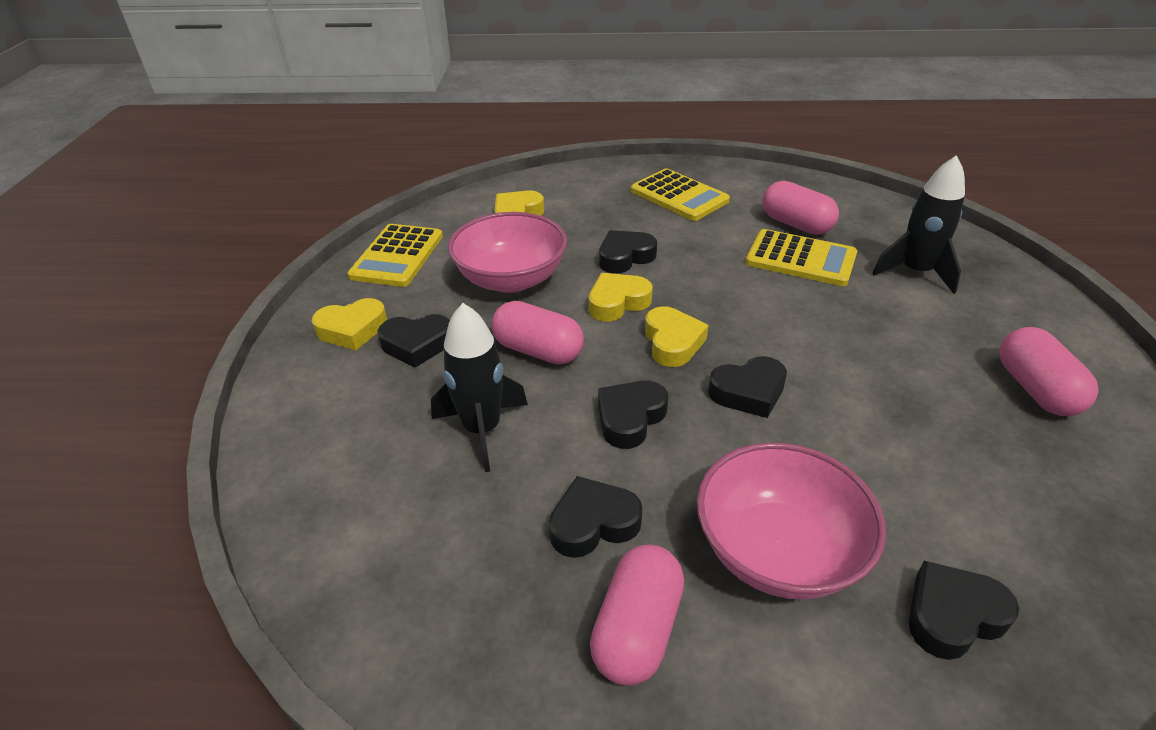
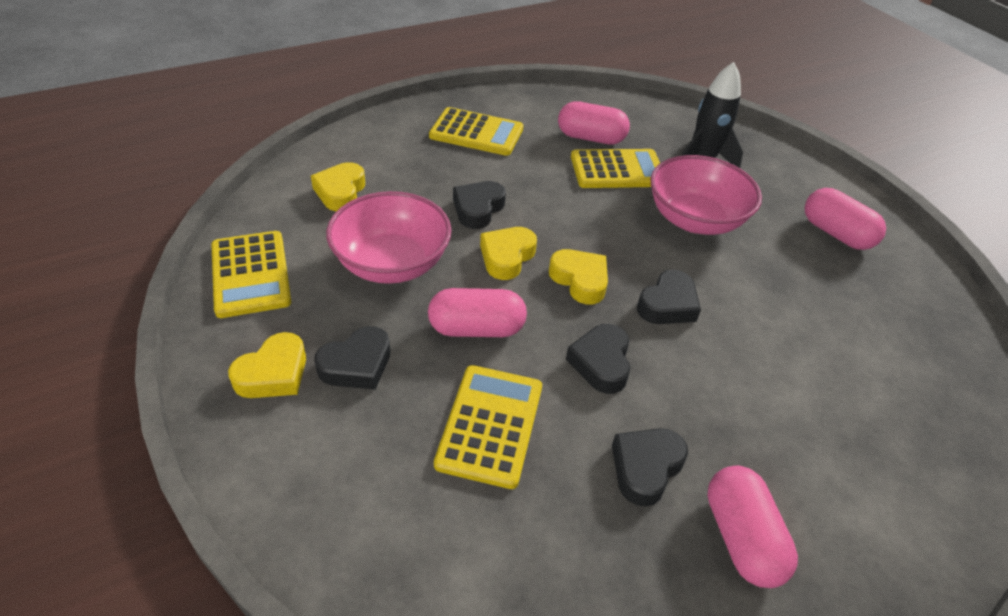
camera: 35 degrees left, 5 degrees up
black rocket [431,303,528,472] -> yellow calculator [434,365,542,489]
pink bowl [697,442,886,600] -> pink bowl moved to [650,155,762,235]
black heart [909,561,1019,660] -> none

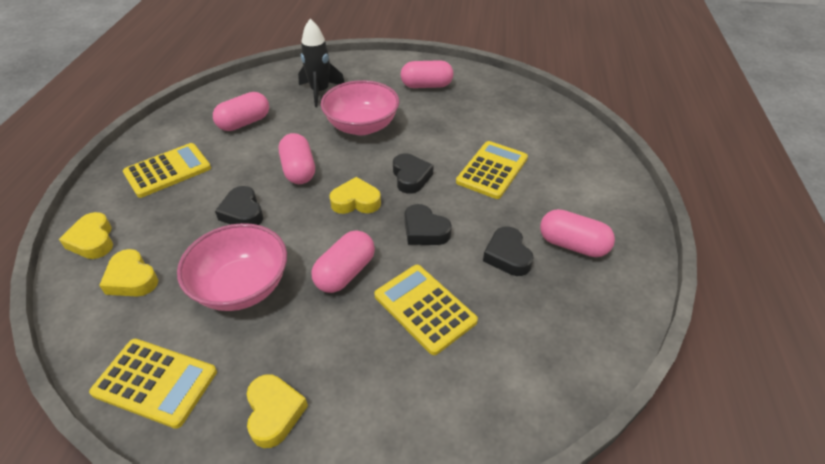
camera: 50 degrees left, 0 degrees up
black heart [314,326,390,390] -> none
yellow heart [480,227,537,280] -> yellow heart moved to [59,212,113,259]
yellow calculator [571,149,660,188] -> yellow calculator moved to [456,141,528,199]
none -> pink capsule [279,133,315,184]

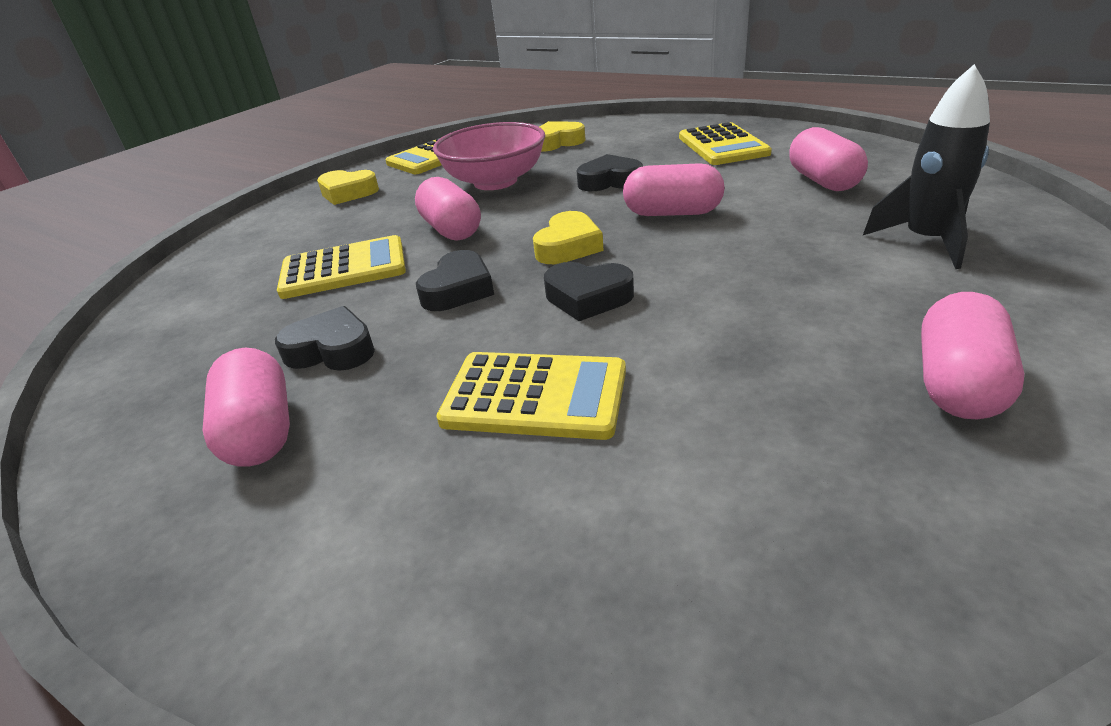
camera: 120 degrees right, 10 degrees down
yellow heart [59,212,113,259] -> none
pink bowl [321,80,399,135] -> none
black heart [404,204,452,245] -> black heart turned 135 degrees clockwise [416,250,494,311]
yellow calculator [456,141,528,199] -> yellow calculator turned 45 degrees counterclockwise [436,352,626,440]
pink capsule [540,209,615,257] -> pink capsule turned 75 degrees counterclockwise [203,348,290,467]

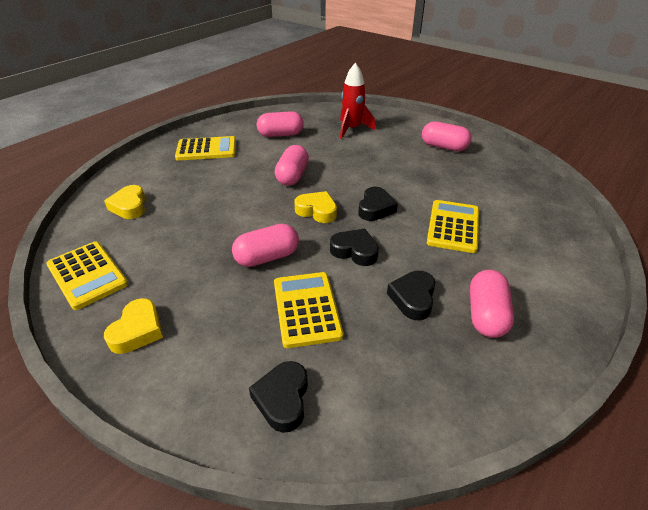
camera: 90 degrees left, 5 degrees up
pink capsule [203,348,290,467] -> pink capsule turned 60 degrees counterclockwise [470,270,514,338]
pink bowl [433,122,545,190] -> none
black heart [576,154,643,191] -> black heart moved to [249,361,308,433]
black rocket [863,64,990,269] -> red rocket [340,63,375,139]

